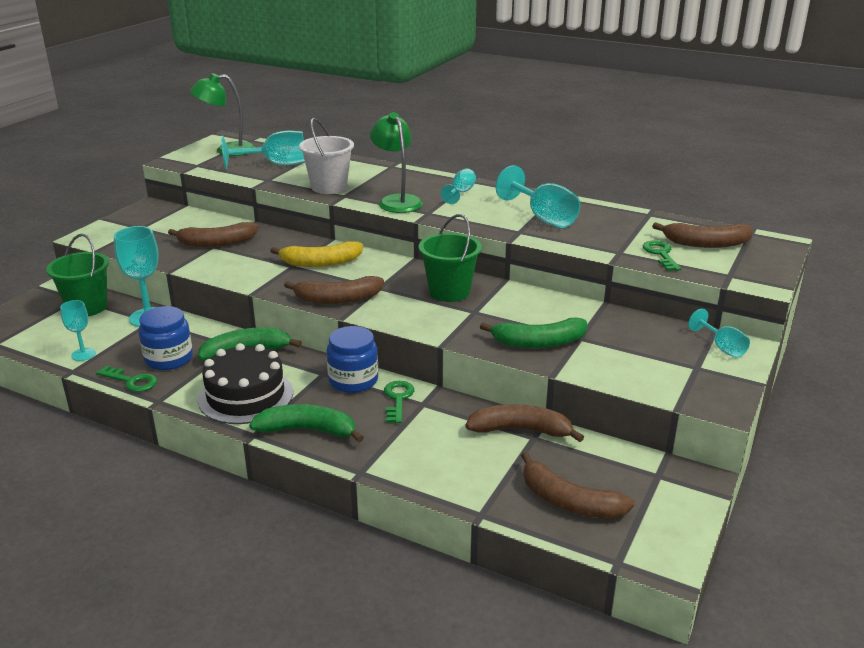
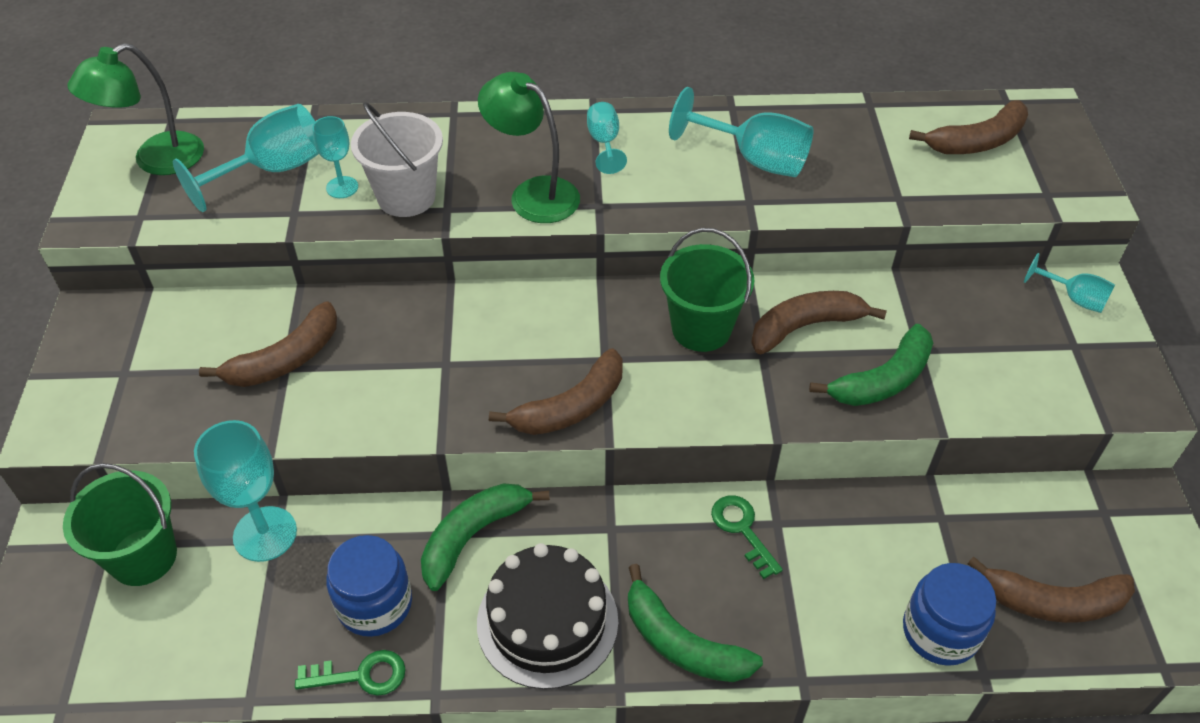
camera: 30 degrees left, 20 degrees up
turquoise goblet [60,300,96,361] -> turquoise goblet moved to [312,116,358,198]
green banana [249,404,364,443] -> green banana turned 120 degrees counterclockwise [628,564,763,682]
yellow banana [270,241,363,267] -> none
blue jar [326,326,378,393] -> blue jar moved to [903,563,996,666]
brown banana [466,404,584,442] -> brown banana moved to [751,291,887,354]
green key [643,240,681,271] -> none

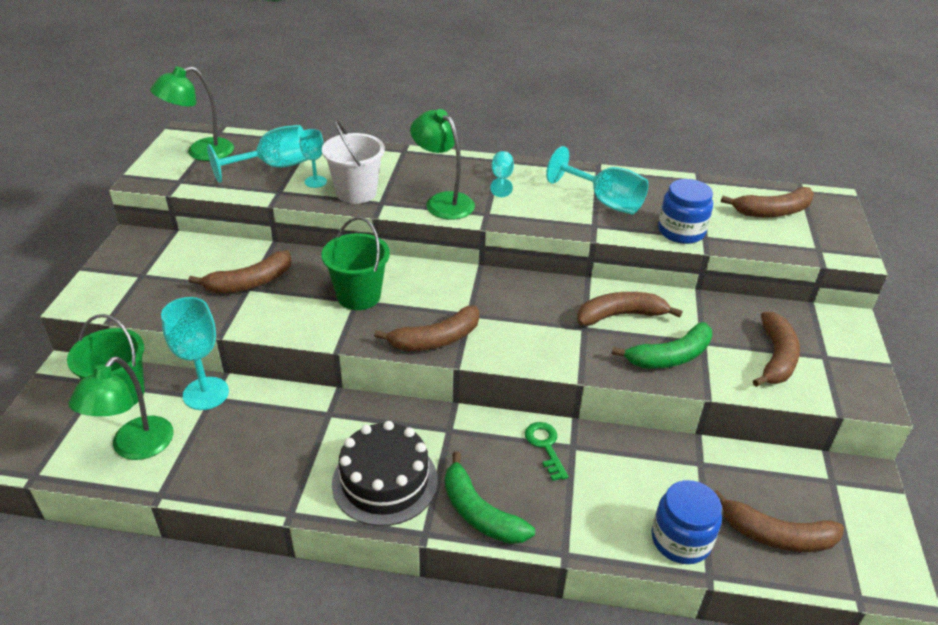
camera: 10 degrees right, 10 degrees down
green key [295,650,406,696] -> none
blue jar [326,535,412,637] -> blue jar moved to [658,179,713,244]
green banana [421,483,550,591] -> none
green bucket [660,228,754,352] -> green bucket moved to [321,217,390,310]
turquoise goblet [1024,253,1115,313] -> none
none -> green lamp [68,356,174,460]
none -> brown banana [753,312,800,387]

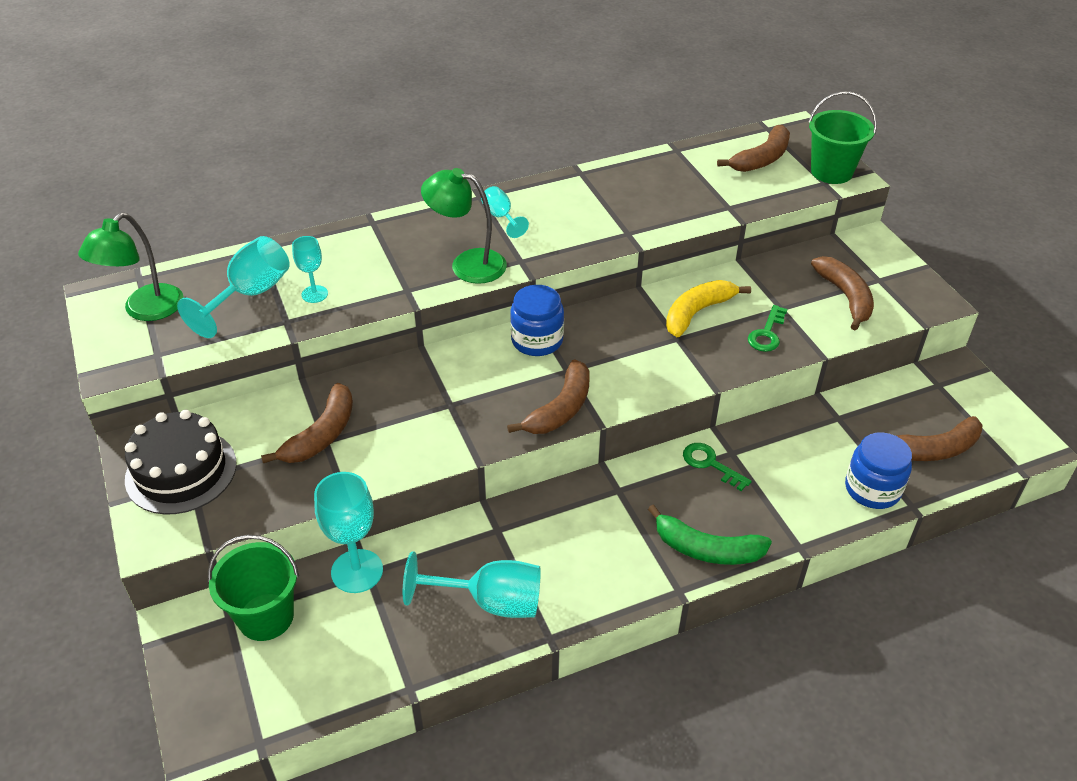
camera: 30 degrees left, 5 degrees up
green lamp [68,356,174,460] -> none
green bucket [321,217,390,310] -> green bucket moved to [808,91,877,184]
white bucket [322,119,385,204] -> none
black cake [332,421,438,526] -> black cake moved to [125,410,237,515]
turquoise goblet [546,146,648,215] -> turquoise goblet moved to [403,551,541,618]
brown banana [577,292,682,326] -> yellow banana [666,280,751,337]
green banana [612,322,712,369] -> green key [748,305,787,352]
blue jar [658,179,713,244] -> blue jar moved to [510,285,564,356]

